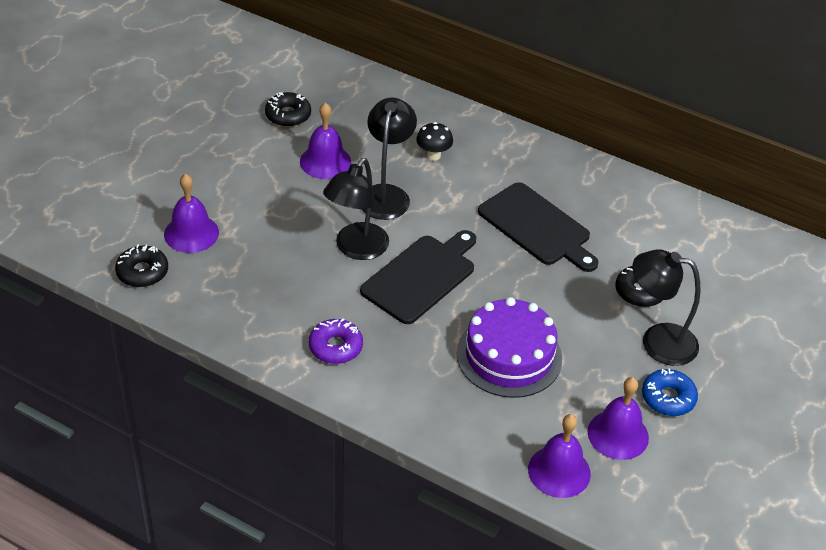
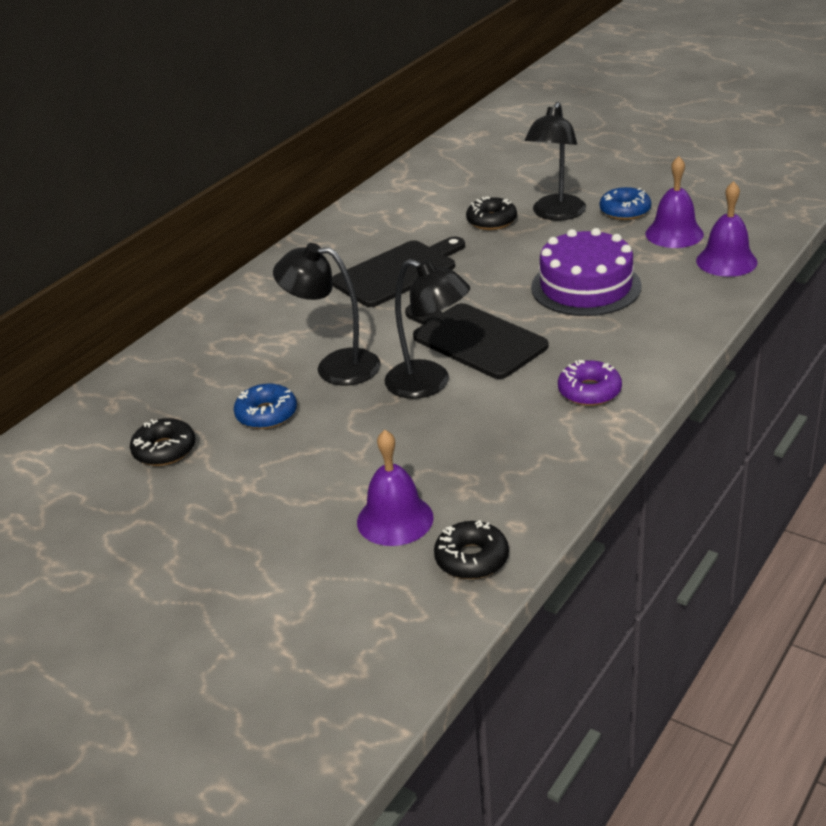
camera: 80 degrees left, 10 degrees down
purple bell [300,103,351,179] -> blue donut [234,383,297,429]
black mushroom [416,122,453,161] -> none

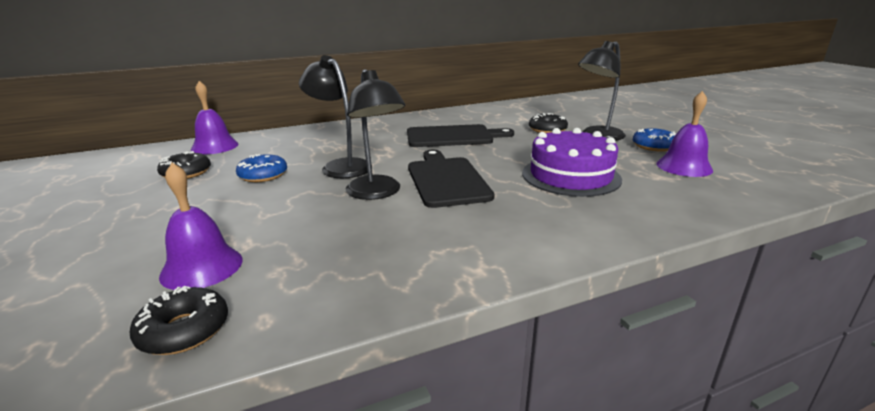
camera: 30 degrees right, 10 degrees down
purple donut [558,360,622,406] -> none
purple bell [696,181,758,277] -> purple bell moved to [191,81,238,154]

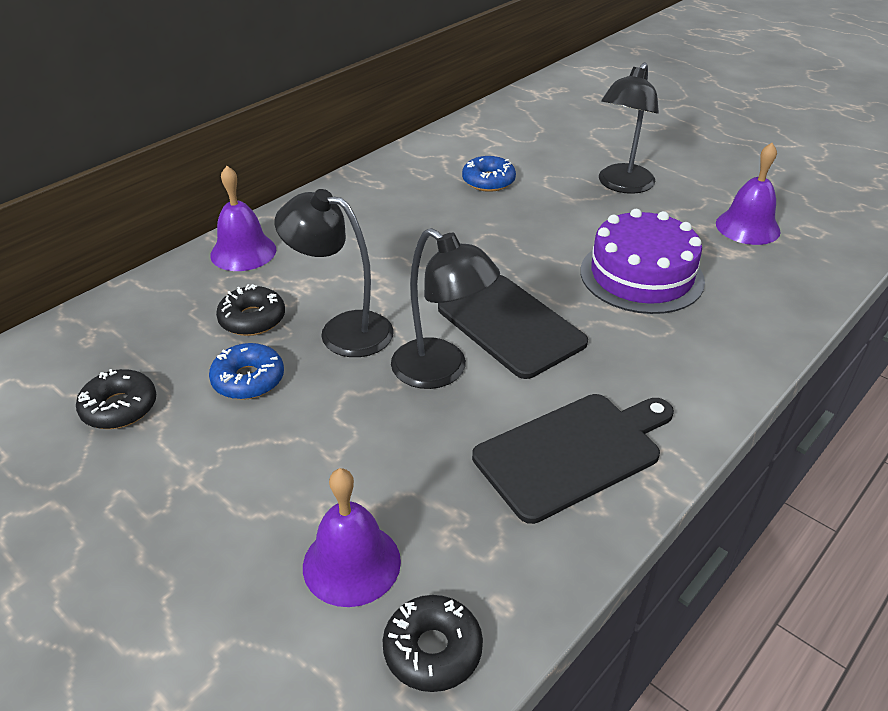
camera: 25 degrees left, 15 degrees up
purple bell [191,81,238,154] -> purple bell moved to [210,166,276,271]
black cutting board [407,124,514,147] -> black cutting board moved to [472,394,674,524]
black donut [529,113,568,133] -> black donut moved to [216,284,285,336]
blue donut [633,128,677,152] -> blue donut moved to [462,156,516,192]

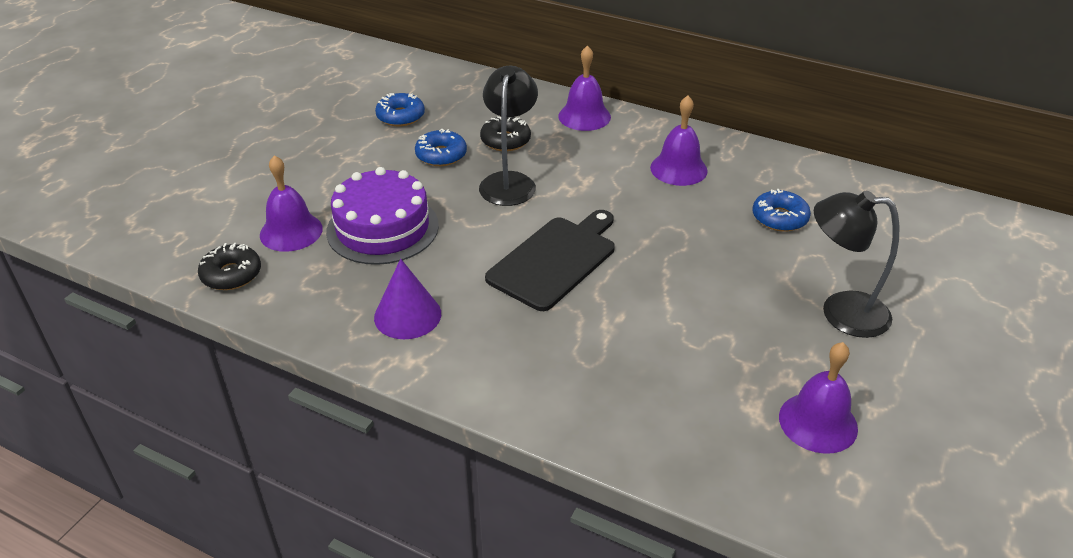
camera: 75 degrees right, 0 degrees up
black donut [76,369,156,429] -> blue donut [375,93,425,126]
black lamp [391,228,500,389] -> none
black cutting board [472,394,674,524] -> purple cone [374,259,441,339]
purple cake [580,209,705,314] -> purple cake moved to [326,167,439,265]
none -> purple bell [650,95,708,186]

